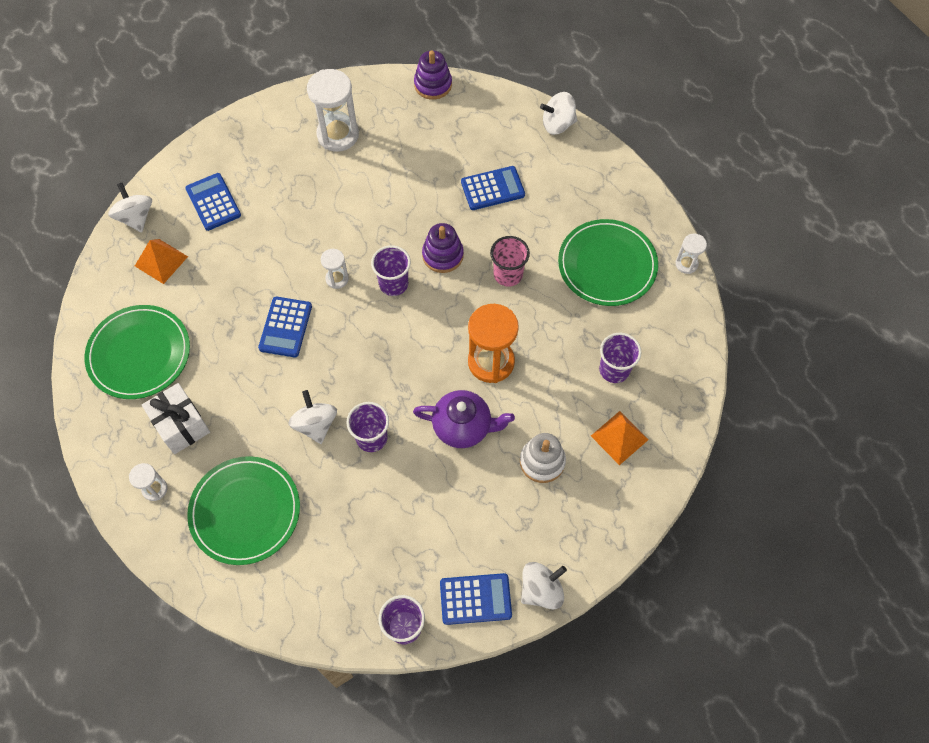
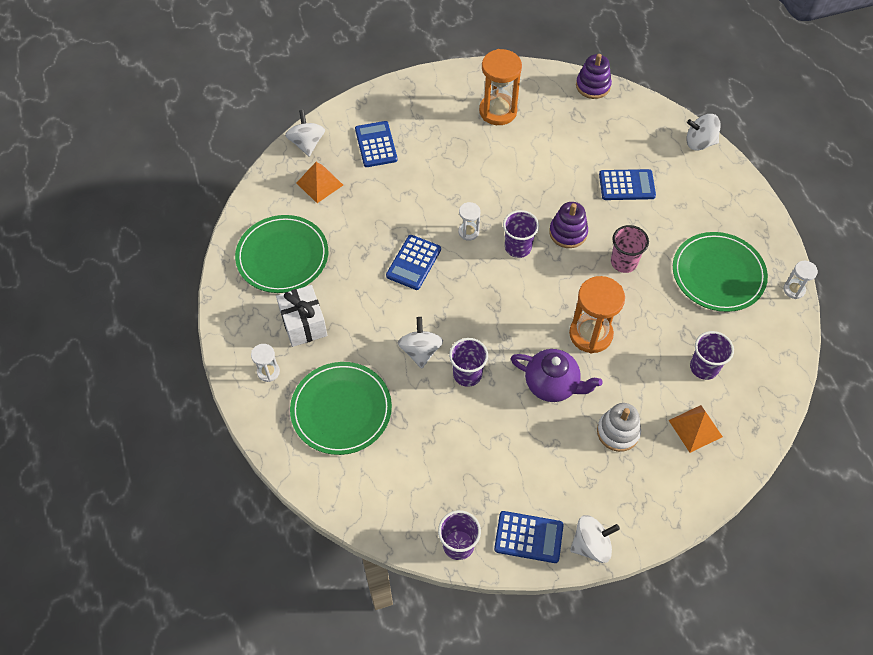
camera: 15 degrees right, 5 degrees down
white hourglass [307,69,359,152] -> orange hourglass [479,49,522,125]

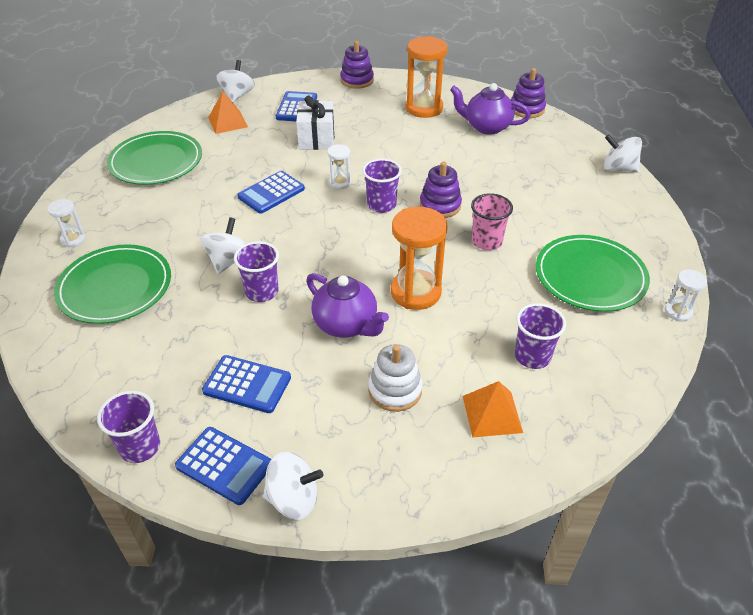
camera: 20 degrees right, 15 degrees down
white gift [276,285,327,347] -> white gift moved to [296,96,335,150]
blue calculator [599,169,656,200] -> blue calculator moved to [202,355,291,413]
none -> purple stacking toy [340,41,374,89]
none -> purple teapot [450,83,530,135]

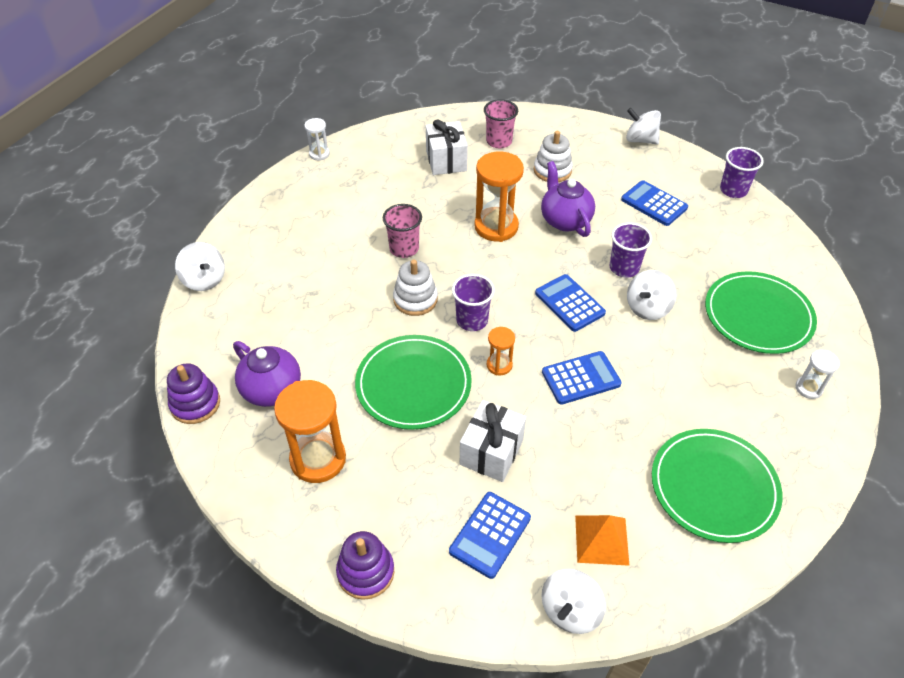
camera: 155 degrees left, 5 degrees up
blue calculator [175,427,271,505] -> blue calculator moved to [535,274,606,332]
white hourglass [327,144,351,189] -> orange hourglass [487,327,515,375]
purple stacking toy [420,162,462,218] -> white stacking toy [393,259,438,316]
orange pyramid [463,381,523,438] -> pink cup [484,99,518,148]
purple cup [515,303,566,369] -> white gift [426,120,468,175]
green plate [536,235,650,312] -> green plate moved to [355,335,472,430]

